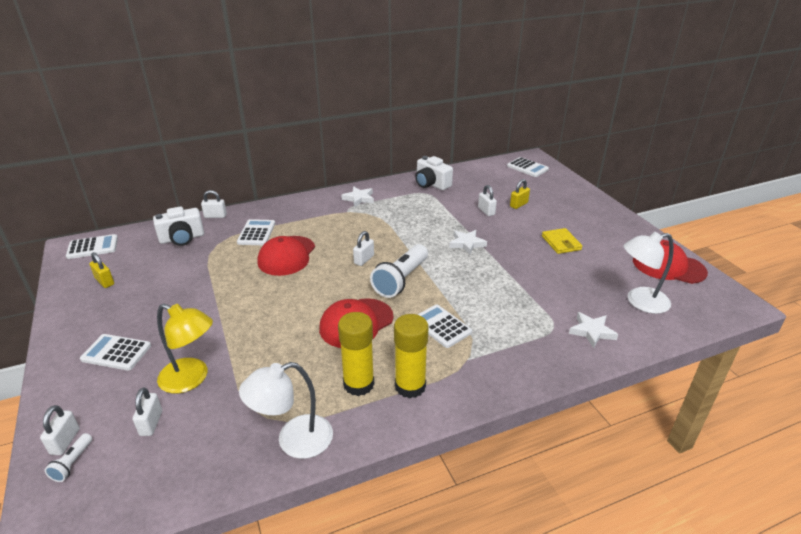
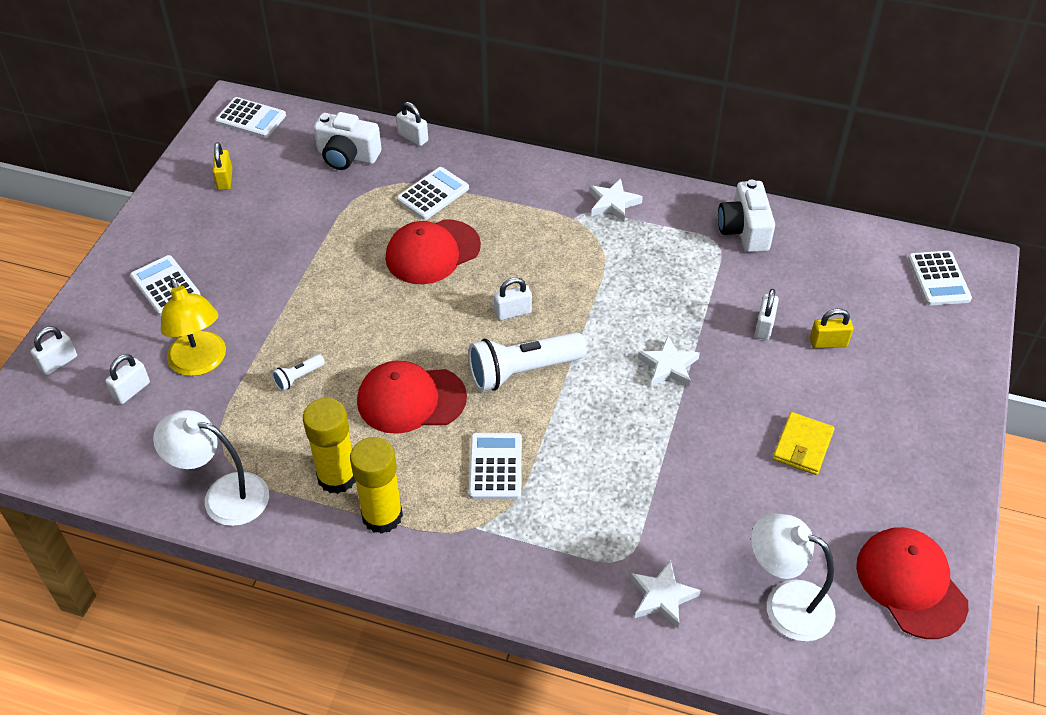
camera: 40 degrees right, 15 degrees up
white flashlight [45,433,92,482] -> white flashlight moved to [272,354,325,391]

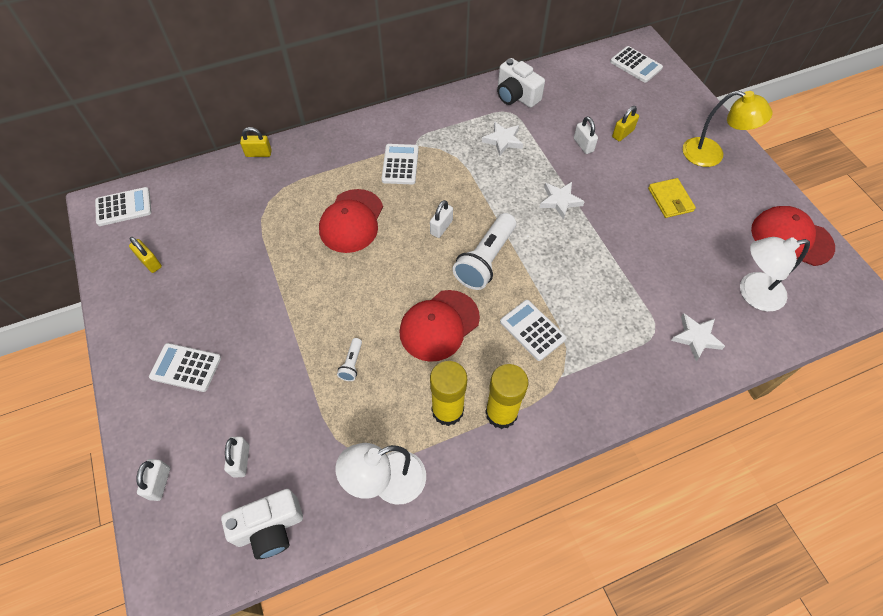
camera: 40 degrees left, 10 degrees up
yellow lamp [161,278,226,376] -> yellow lamp moved to [683,91,772,167]
white camera [314,112,381,170] -> white camera moved to [221,489,303,559]
white padlock [396,102,428,146] -> yellow padlock [240,127,272,157]
white calculator [397,167,469,220] -> white calculator moved to [382,144,419,184]
white star [589,178,643,222] -> white star moved to [482,121,523,156]

